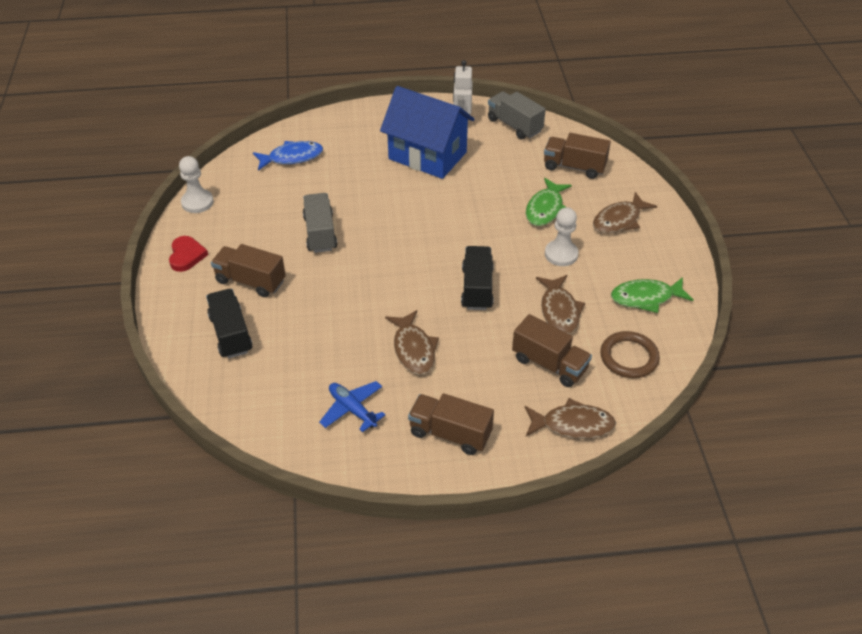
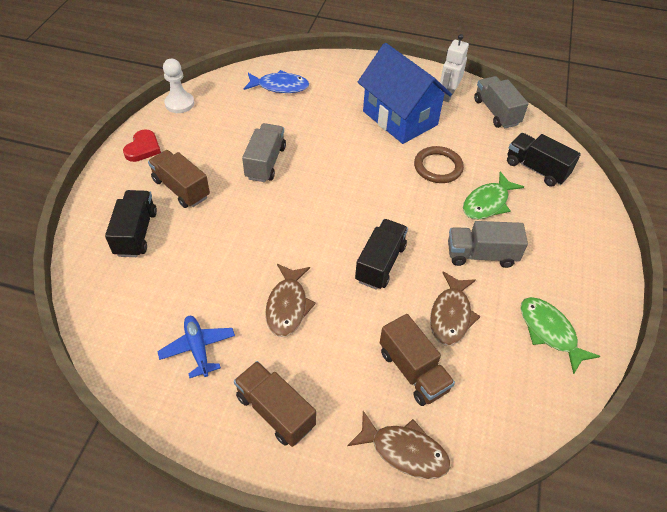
camera: 20 degrees right, 5 degrees up
brown truck [544,133,611,179] -> black truck [507,133,581,187]
white pawn [545,207,579,266] -> grey truck [448,221,528,268]
brown fish [593,192,657,234] -> none
brown ring [600,331,660,378] -> brown ring moved to [414,146,464,183]
green fish [611,277,694,313] -> green fish turned 45 degrees clockwise [520,297,600,375]

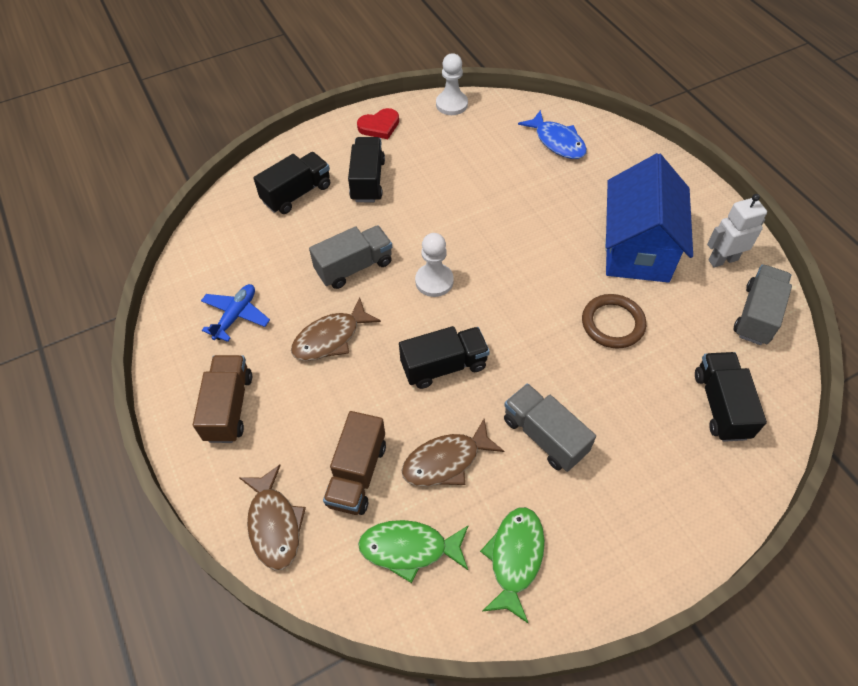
camera: 50 degrees right, 5 degrees up
brown truck [148,150,210,208] -> black truck [348,137,385,202]
grey truck [242,123,286,182] -> grey truck moved to [309,225,392,289]
green fish [463,171,524,219] -> green fish moved to [358,520,468,583]
none -> white pawn [415,233,454,297]

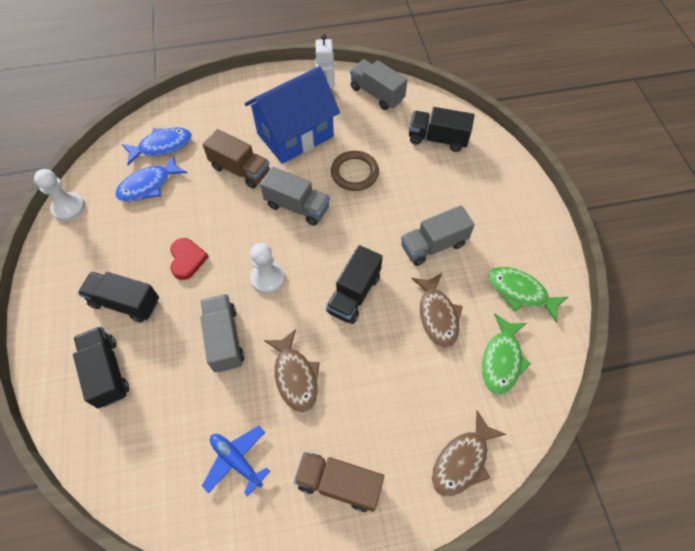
camera: 75 degrees left, 5 degrees up
brown fish [239,465,306,570] -> brown fish turned 135 degrees clockwise [431,410,506,497]
brown truck [323,411,386,515] -> brown truck moved to [203,129,270,189]
red heart [357,108,399,139] -> red heart moved to [170,238,209,280]
black truck [399,326,490,389] -> black truck turned 150 degrees counterclockwise [326,245,383,324]
blue house [605,153,693,283] -> blue house turned 60 degrees counterclockwise [244,66,340,164]
none -> blue fish [115,155,187,202]
none -> grey truck [260,167,330,226]

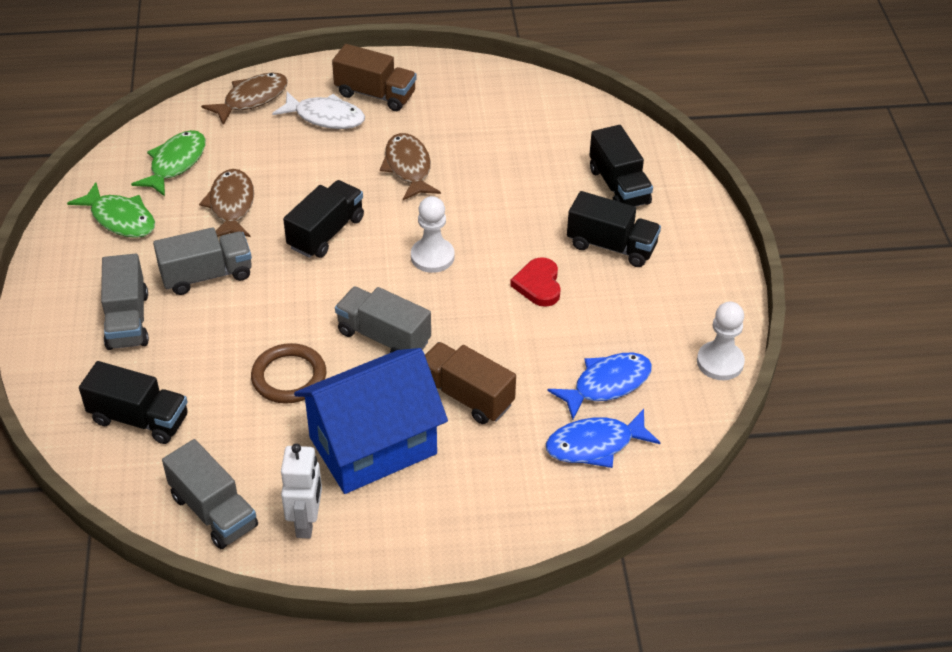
camera: 175 degrees left, 15 degrees down
grey truck [200,294,244,372] -> grey truck moved to [101,254,149,350]
blue plane [202,426,270,496] -> none
none -> white fish [272,92,365,129]

